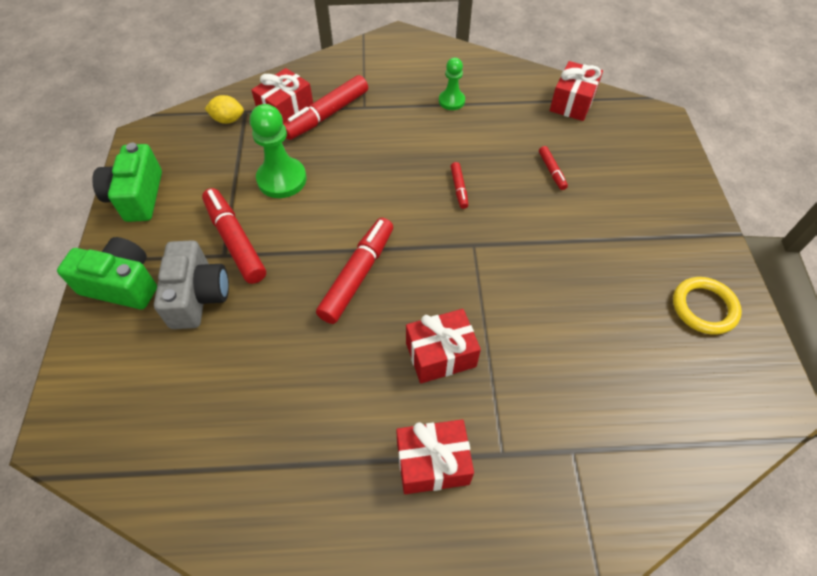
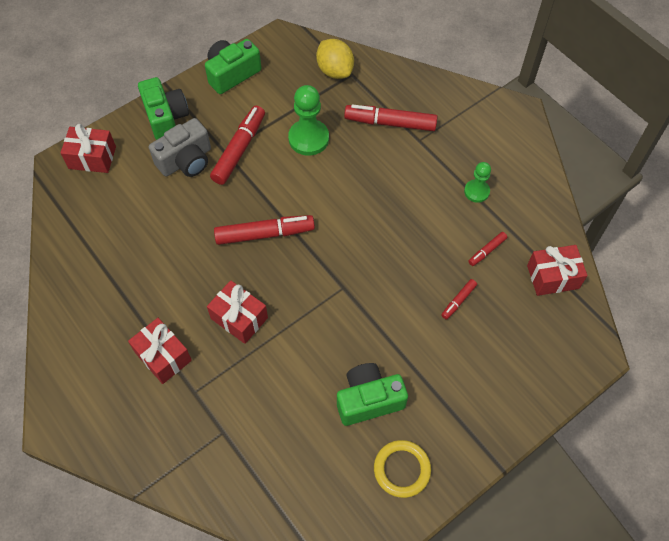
camera: 55 degrees right, 5 degrees up
yellow lemon [205,95,244,124] -> yellow lemon [316,39,354,79], size x1.55
red gift [251,68,313,124] -> red gift moved to [60,124,116,173]
red marker [451,162,468,209] -> red marker moved to [468,232,507,266]
none -> green camera [337,363,408,426]

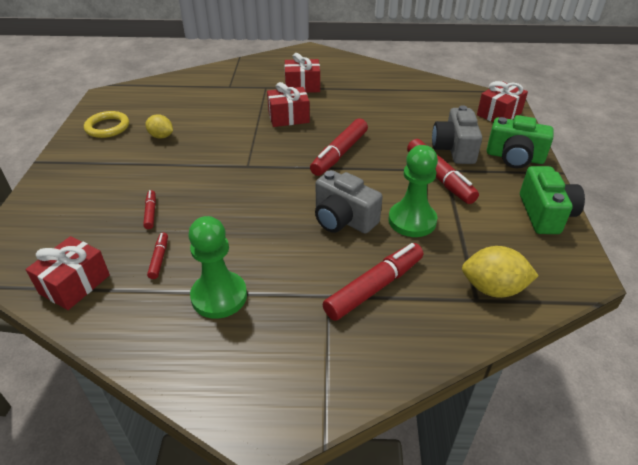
camera: 130 degrees right, 20 degrees down
green camera [337,363,408,426] -> yellow lemon [145,115,173,139]
green pawn [464,162,491,203] -> green pawn [188,216,247,319], size x1.67
none -> grey camera [315,170,383,234]

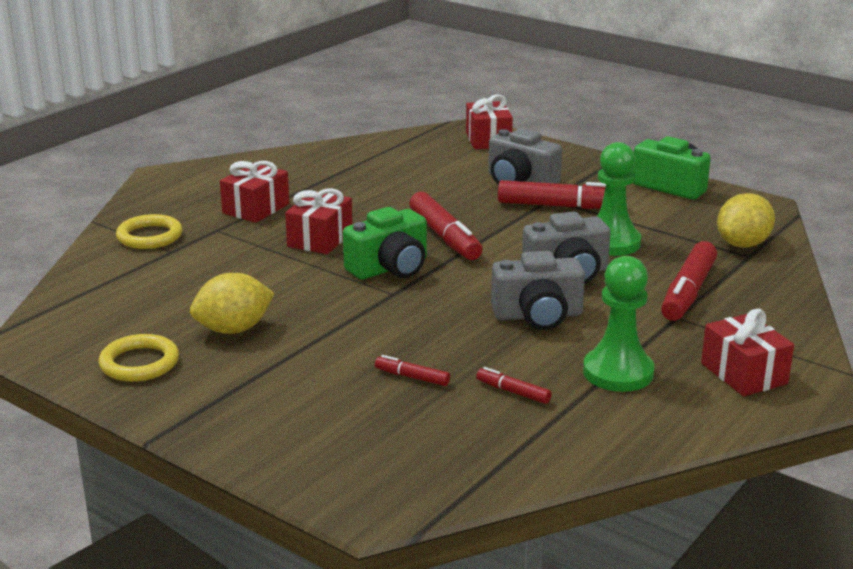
camera: 55 degrees left, 15 degrees down
red gift [26,236,110,310] -> red gift moved to [701,309,794,396]
yellow lemon [145,115,173,139] -> yellow lemon [190,273,275,334], size x1.55
red marker [323,243,423,321] -> red marker turned 150 degrees counterclockwise [661,241,717,321]
green camera [487,115,554,168] -> green camera moved to [343,207,427,279]
none -> yellow ring [116,214,183,249]
none -> grey camera [491,251,585,330]

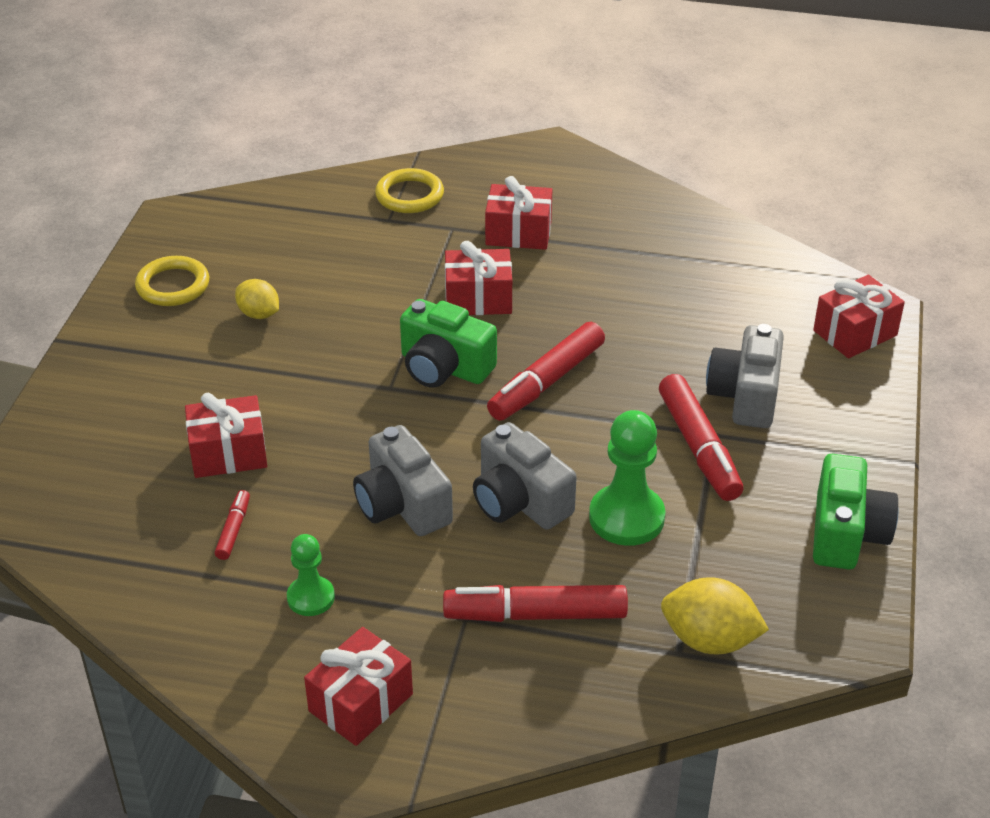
camera: 65 degrees right, 15 degrees up
yellow lemon [190,273,275,334] -> yellow lemon [235,279,279,319], size x0.65
red marker [375,355,450,386] -> red gift [185,393,267,478]
green pawn [583,256,654,392] -> green pawn [287,534,335,616], size x0.60

